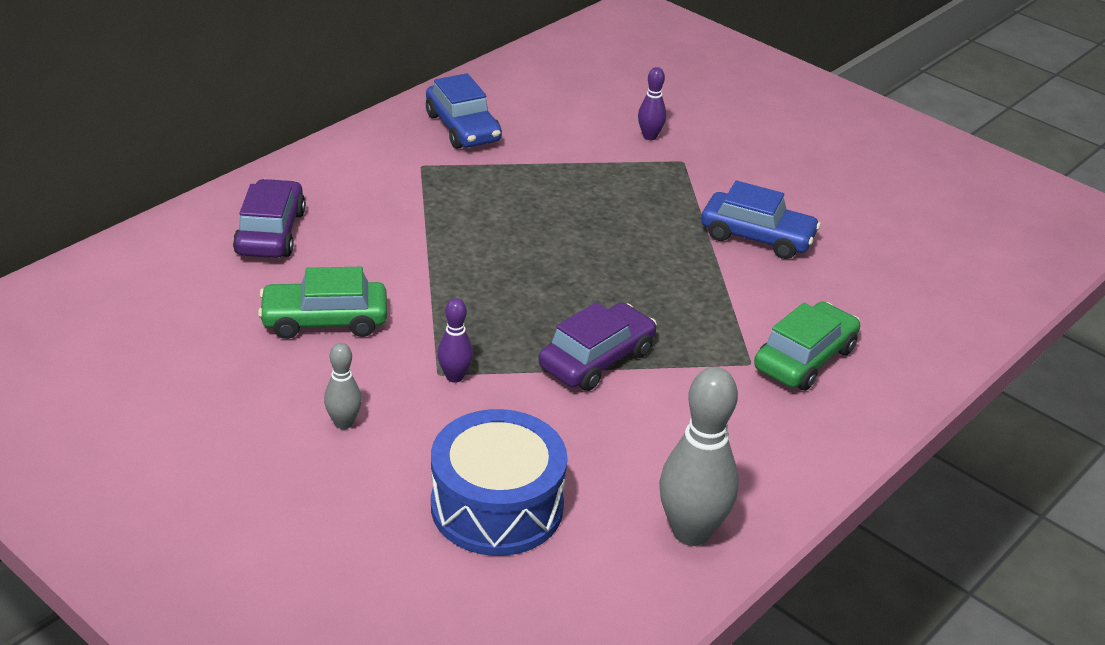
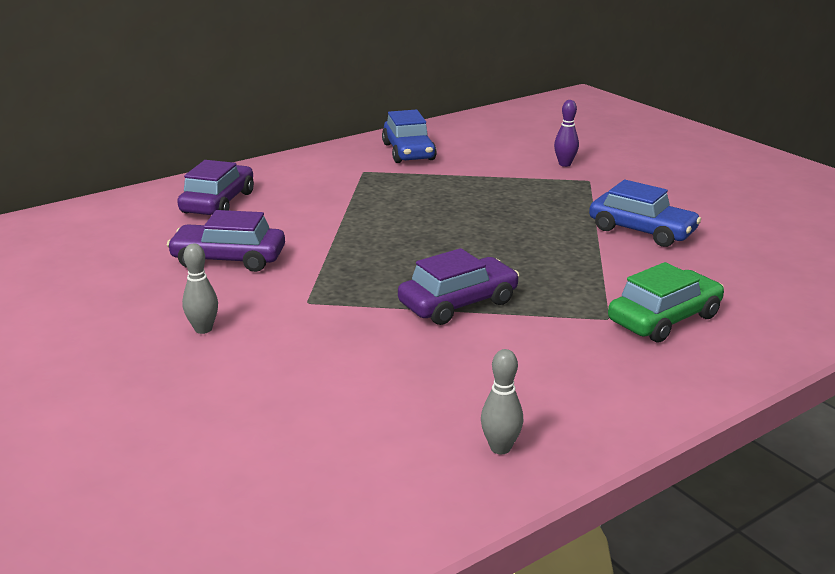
camera: 15 degrees right, 10 degrees down
green car [258,267,387,339] -> purple car [167,210,285,272]
blue drum [431,409,568,556] -> none
purple bowling pin [437,298,473,383] -> none
grey bowling pin [659,367,739,546] -> grey bowling pin [481,349,523,454], size x0.51

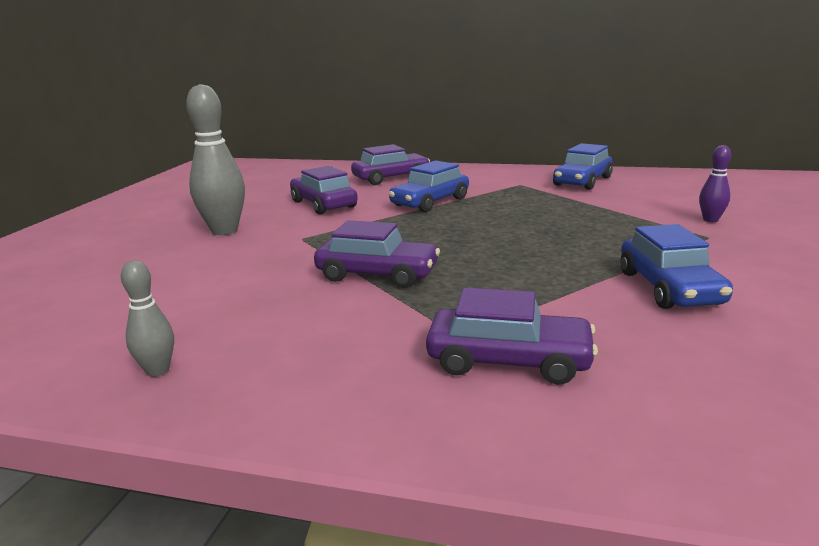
camera: 50 degrees right, 5 degrees down
grey bowling pin [182,243,218,334] -> grey bowling pin [186,84,245,235], size x1.95
green car [608,262,724,342] -> purple car [426,288,598,385]
none -> blue car [389,161,469,212]

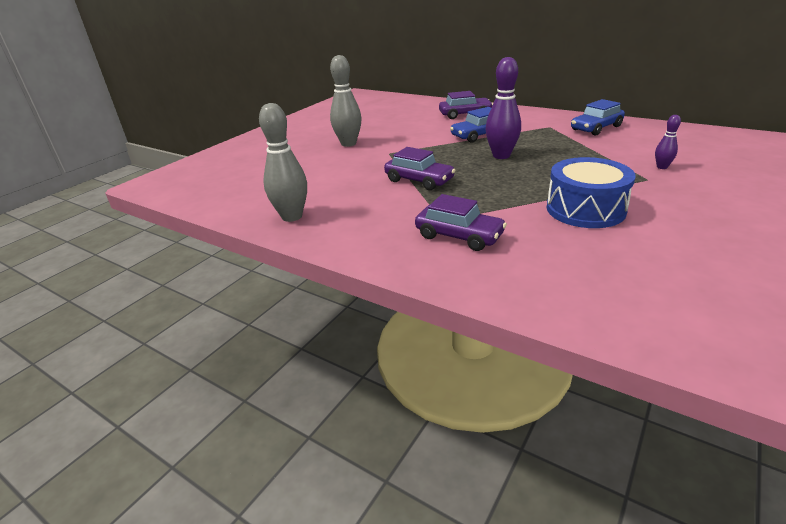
camera: 20 degrees right, 10 degrees up
grey bowling pin [121,260,174,377] -> grey bowling pin [259,103,307,222], size x1.95
purple car [290,166,358,215] -> none
blue car [621,224,733,309] -> blue drum [546,157,636,228]
none -> purple bowling pin [486,57,521,159]

